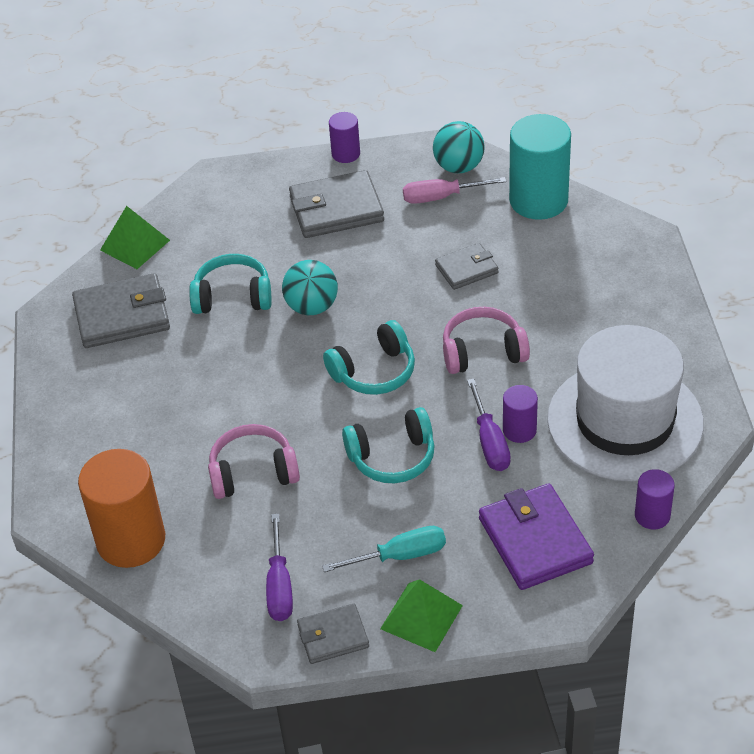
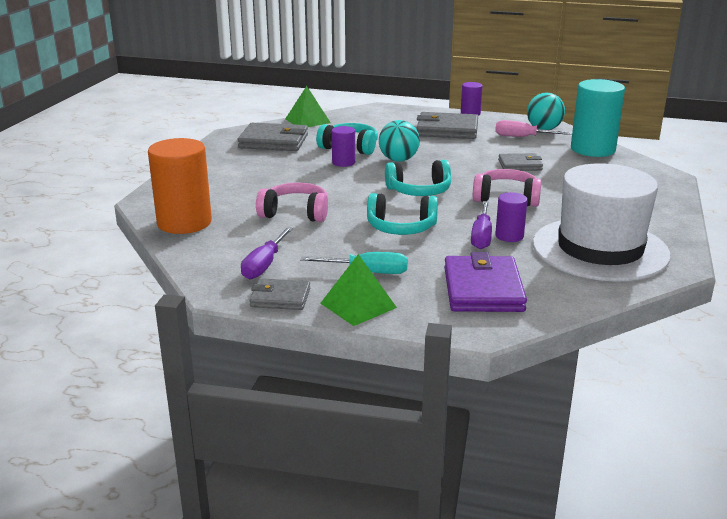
camera: 20 degrees right, 20 degrees down
purple cylinder [635,469,675,529] -> purple cylinder moved to [332,126,355,167]

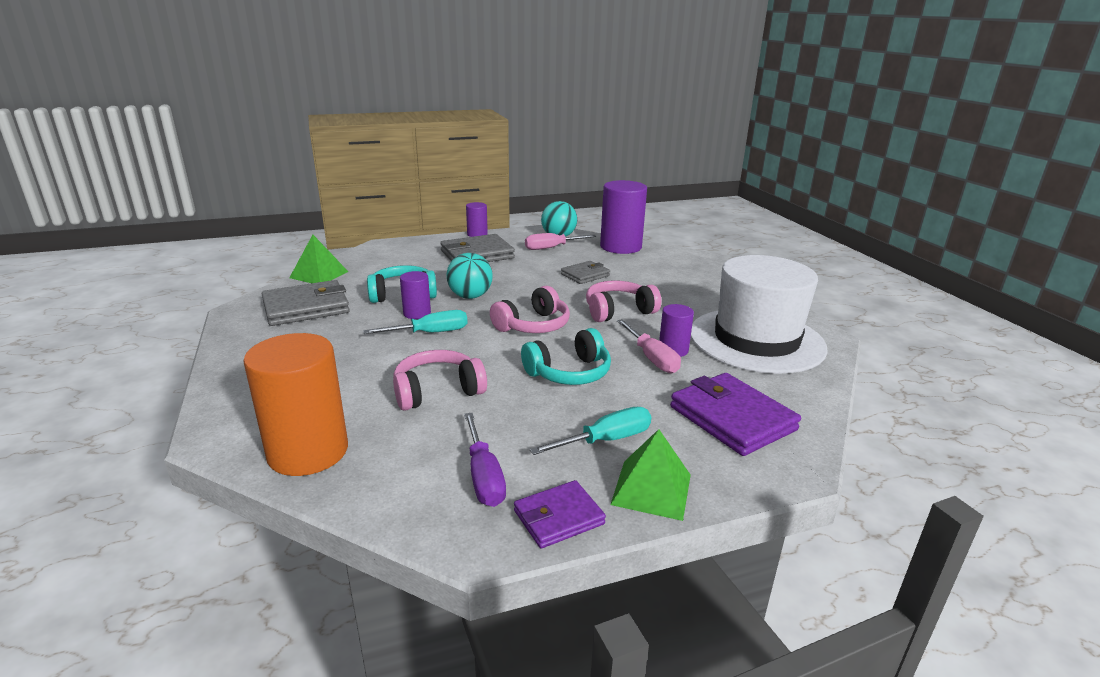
camera: 35 degrees left, 0 degrees up
grey wallet [250,278,310,310] -> purple wallet [514,480,606,549]
turquoise headphones [385,160,451,196] -> pink headphones [490,286,570,333]
purple screwdriver [471,201,492,249] -> pink screwdriver [617,319,681,373]
turquoise cylinder [571,79,625,157] -> purple cylinder [600,180,647,254]
none -> turquoise screwdriver [363,310,468,334]

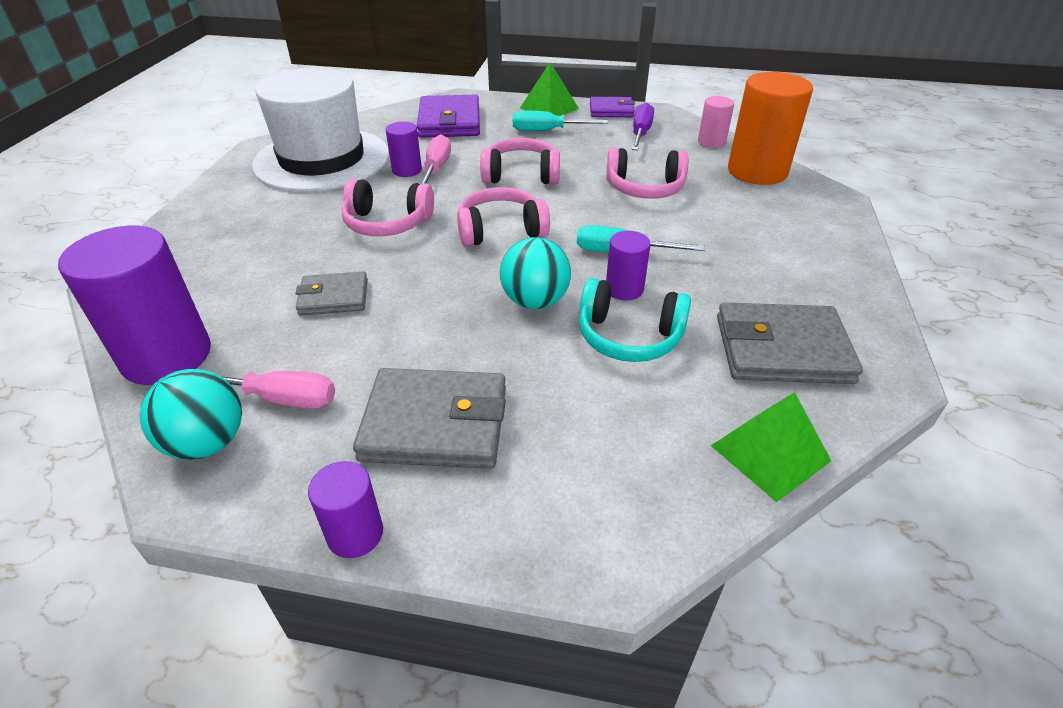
camera: 150 degrees left, 15 degrees up
turquoise headphones [521,328,611,385] -> pink headphones [480,138,560,184]
none -> pink cylinder [698,96,734,148]

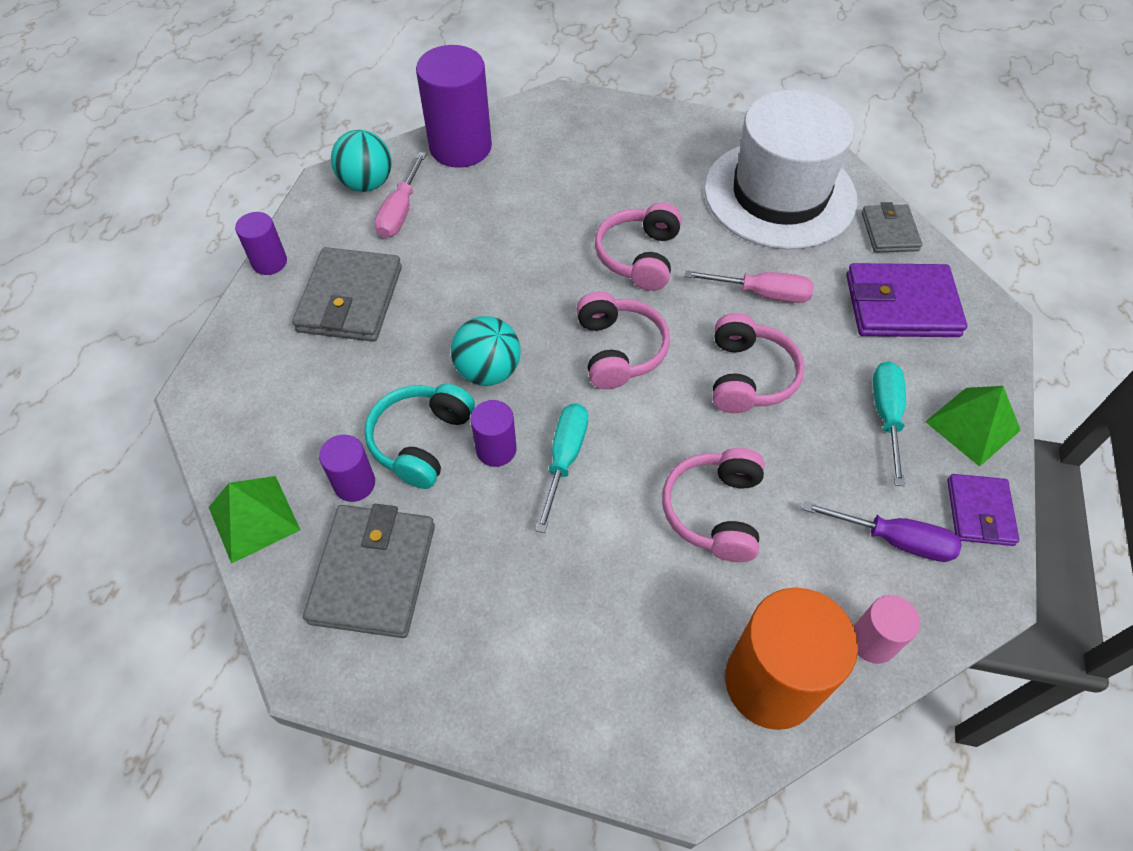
camera: 95 degrees right, 15 degrees up
grey wallet [295,271,368,315] -> grey wallet moved to [862,202,922,252]
purple cylinder [385,122,422,177] -> purple cylinder moved to [319,435,375,502]

